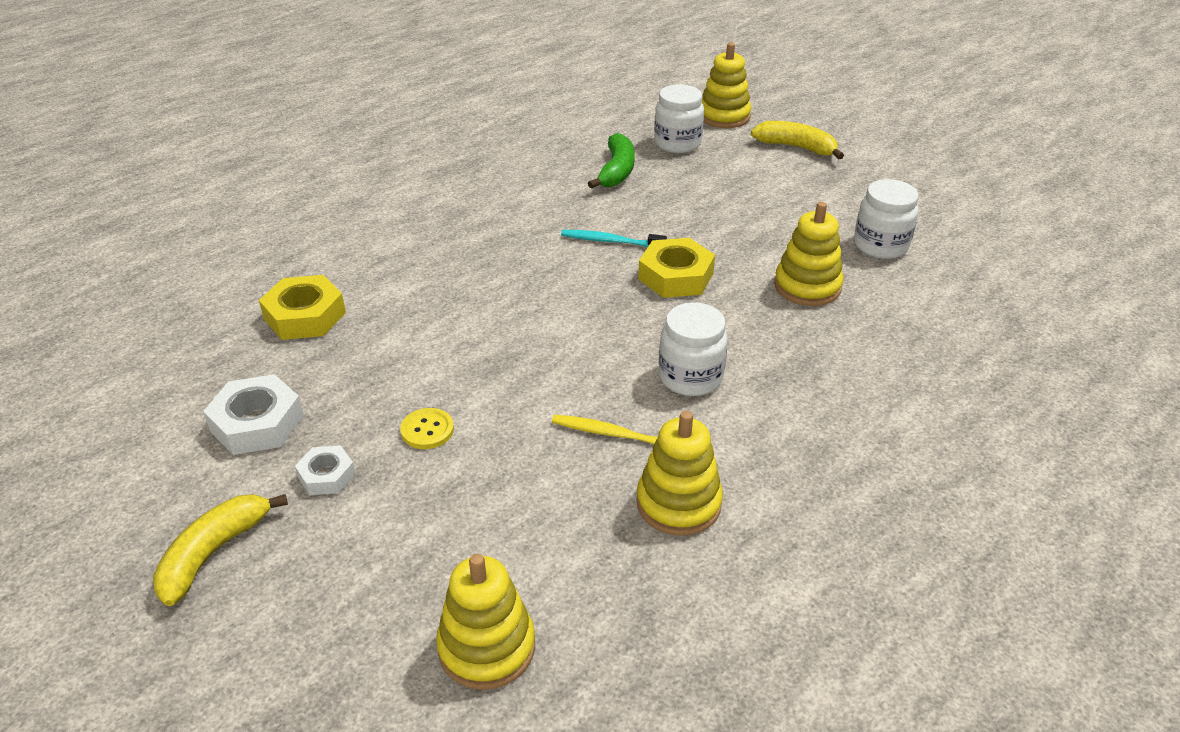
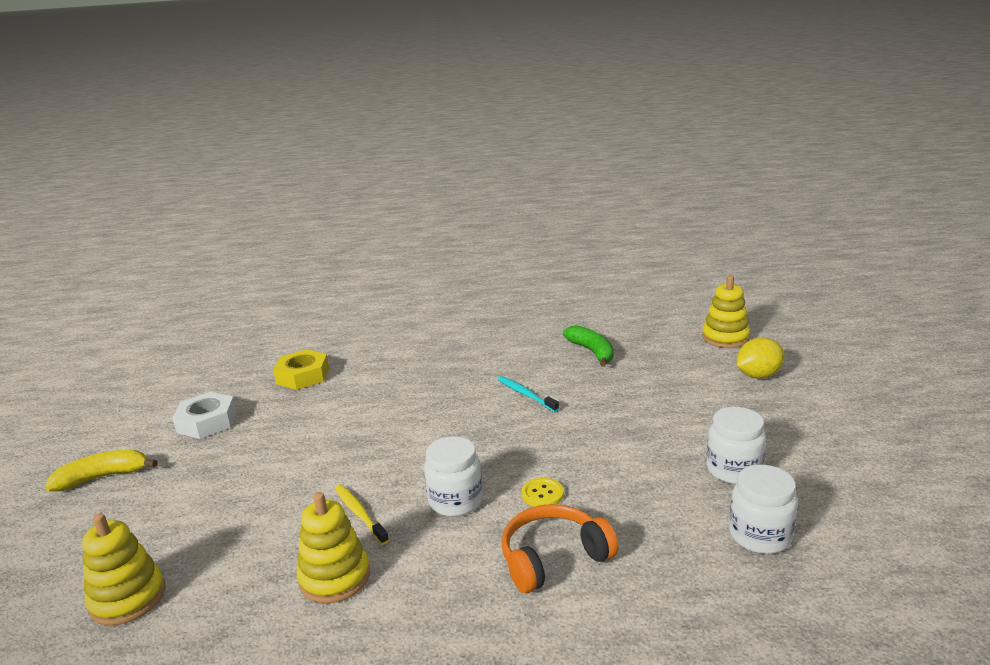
camera: 40 degrees right, 15 degrees down
white nut [295,446,355,495] -> none
yellow button [400,408,454,449] -> yellow button moved to [522,478,564,507]
green banana [588,133,635,189] -> green banana turned 75 degrees counterclockwise [563,325,614,367]
yellow nut [638,238,715,298] -> none
white jar [654,84,704,153] -> white jar moved to [729,465,798,554]
yellow banana [751,121,844,159] -> yellow lemon [737,338,785,378]
yellow stacking toy [774,202,844,306] -> none
none -> orange headphones [502,504,619,593]

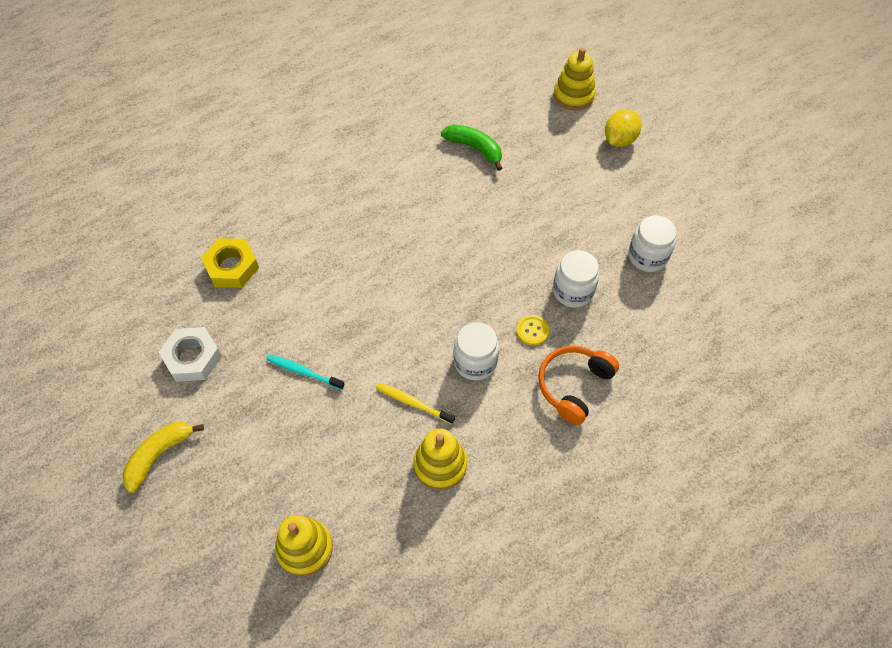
camera: 30 degrees left, 35 degrees up
turquoise toothbrush [498,376,559,412] -> turquoise toothbrush moved to [266,354,345,390]
white jar [729,465,798,554] -> white jar moved to [553,250,599,308]

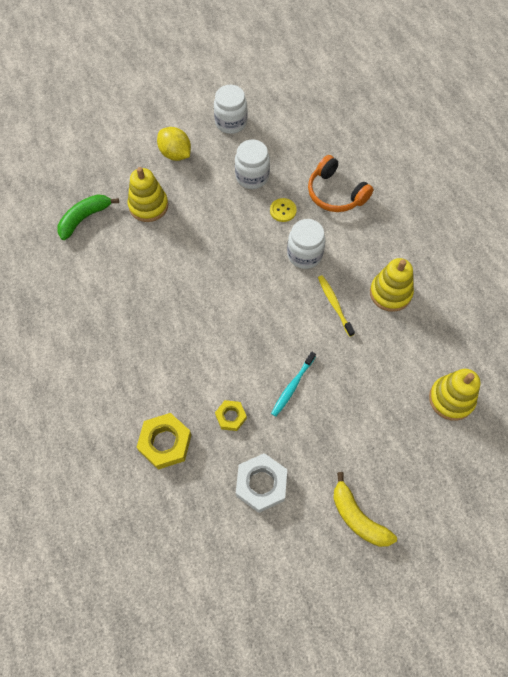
camera: 80 degrees left, 5 degrees up
yellow toothbrush [376,382,455,424] -> yellow toothbrush turned 120 degrees clockwise [318,275,355,337]
yellow stacking toy [554,48,596,110] -> yellow stacking toy moved to [128,167,168,222]
yellow lemon [605,109,642,147] -> yellow lemon moved to [157,127,191,161]
none -> yellow nut [215,400,247,431]

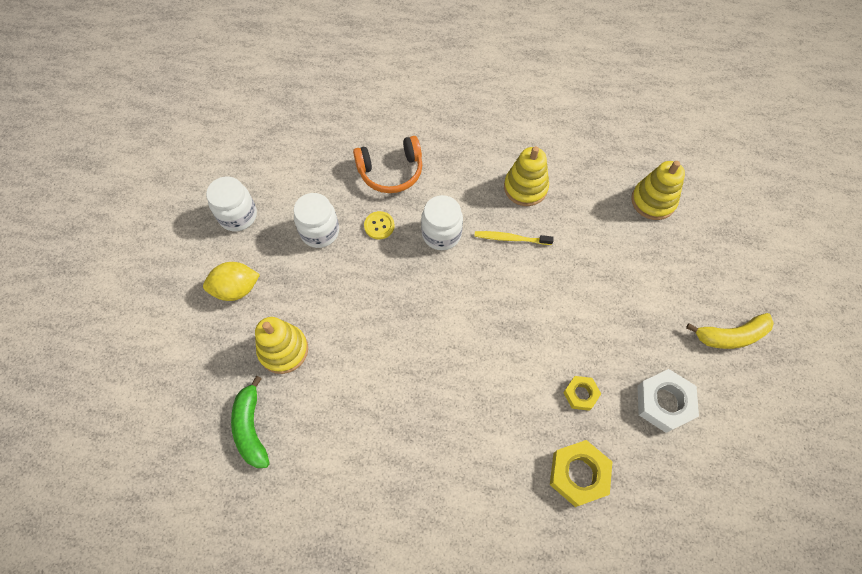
camera: 60 degrees left, 0 degrees up
turquoise toothbrush [271,351,316,417] -> none

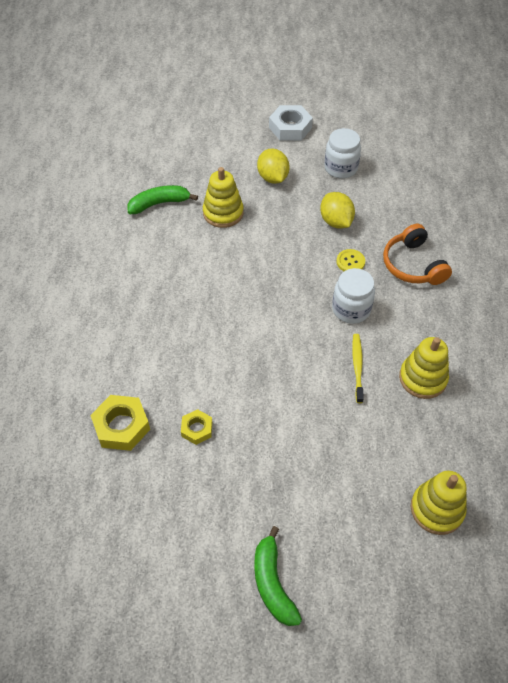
camera: 85 degrees right, 10 degrees down
white jar [293,193,339,248] -> yellow lemon [320,192,355,228]
white nut [637,369,699,433] -> white nut moved to [269,105,313,141]
yellow banana [686,313,774,349] -> green banana [254,526,302,626]

